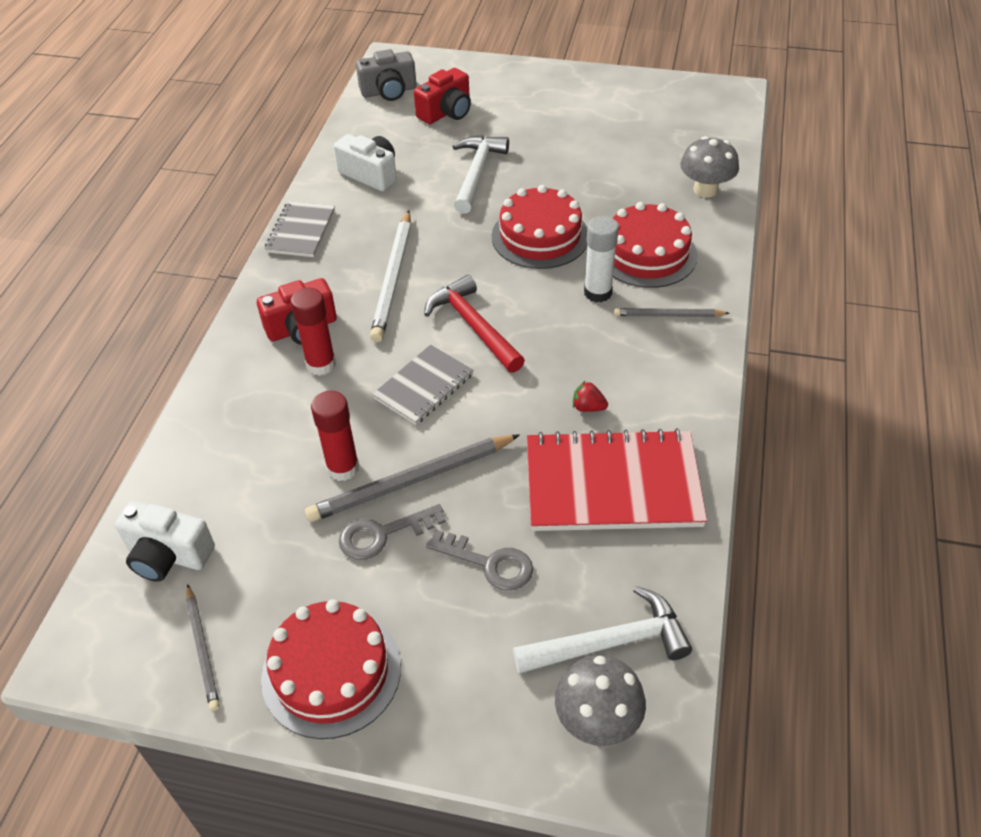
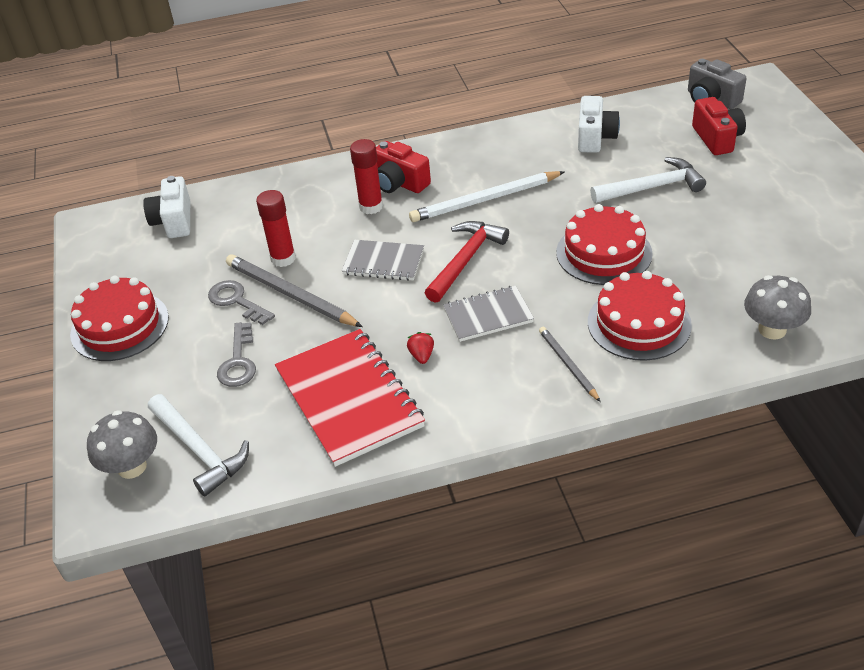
camera: 65 degrees right, 5 degrees down
grey pencil [186,584,220,711] -> none
grey notebook [265,201,335,257] -> grey notebook moved to [443,286,534,342]
red camera [414,68,471,124] -> red camera turned 120 degrees counterclockwise [692,97,746,155]
white glue stick [584,216,619,303] -> none

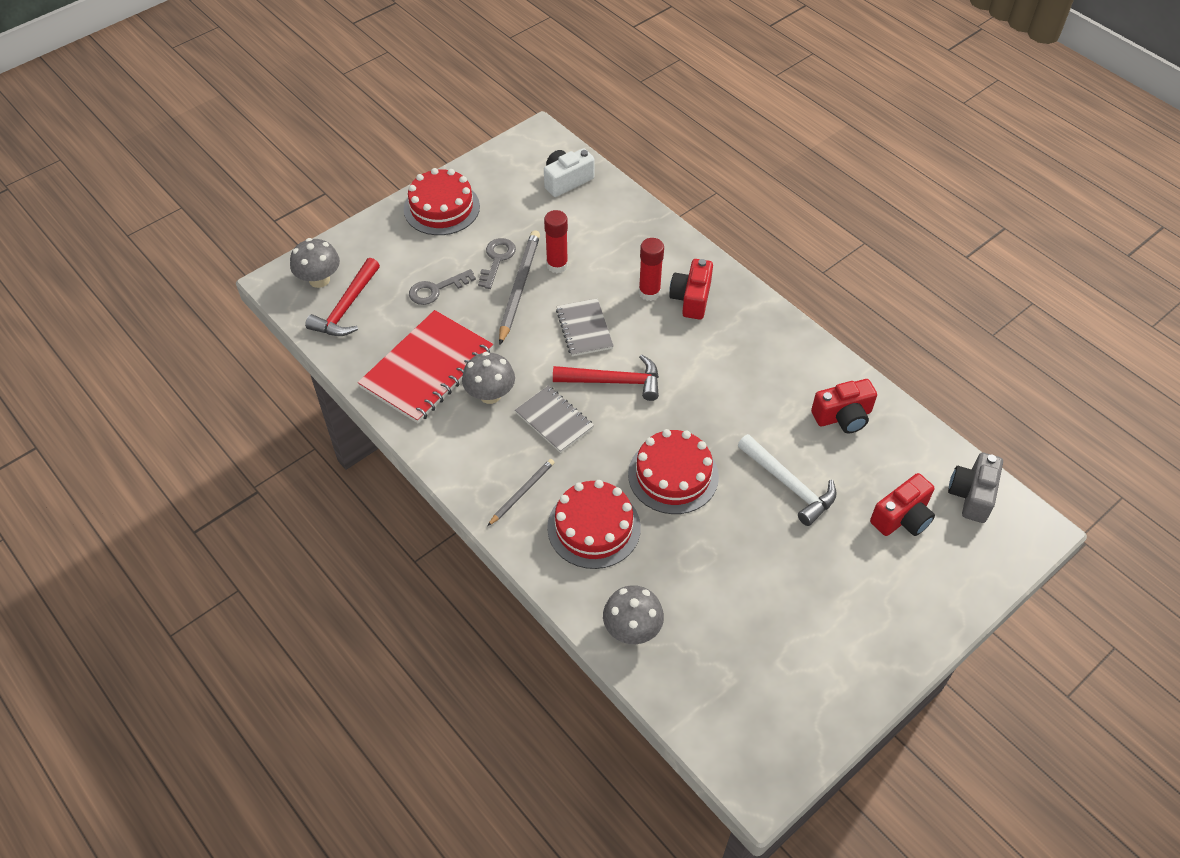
camera: 60 degrees right, 10 degrees up
white hammer [148,394,249,497] -> red hammer [305,258,380,336]
red strawberry [407,332,434,364] -> grey mushroom [462,352,515,404]
white pencil [409,171,565,222] -> none
white camera [578,96,620,153] -> red camera [811,379,877,433]

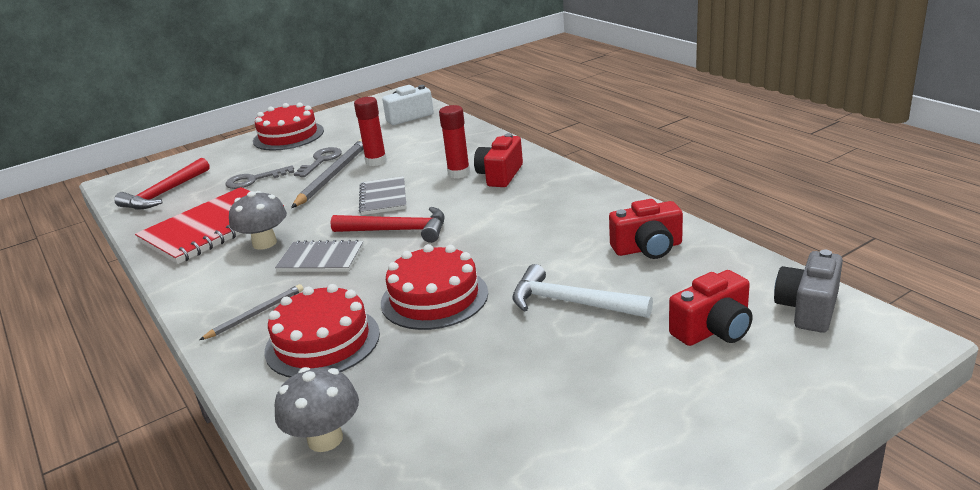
camera: 10 degrees right, 25 degrees down
grey mushroom [290,238,340,288] -> none
grey notebook [515,386,594,453] -> grey notebook turned 45 degrees counterclockwise [275,240,364,272]
white hammer [738,434,836,526] -> white hammer turned 150 degrees clockwise [513,264,653,318]

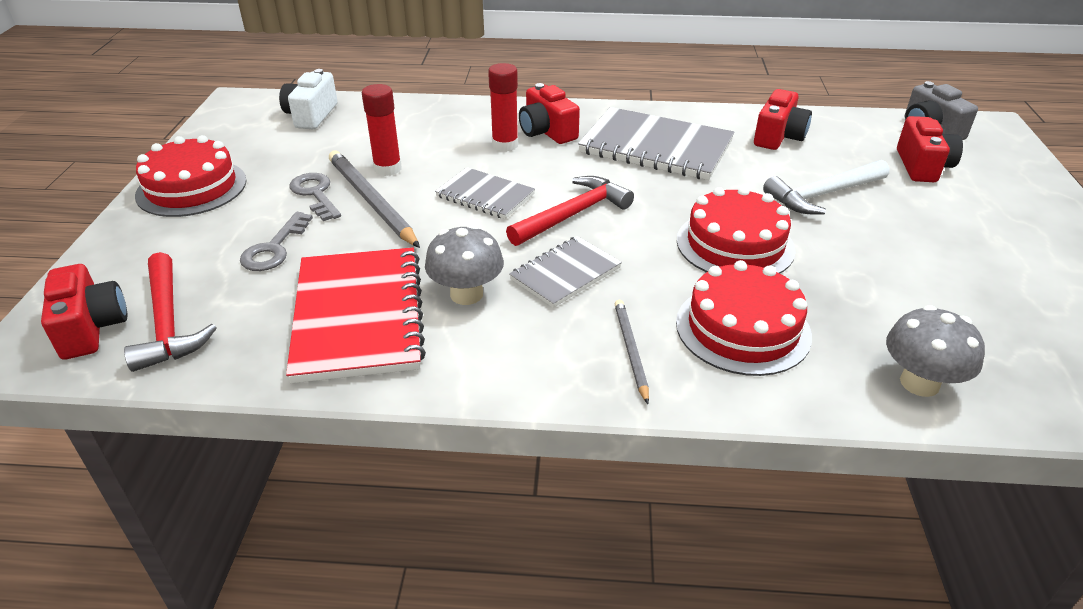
camera: 55 degrees left, 10 degrees up
none -> red camera [41,264,127,360]
none -> grey notebook [578,107,735,180]

